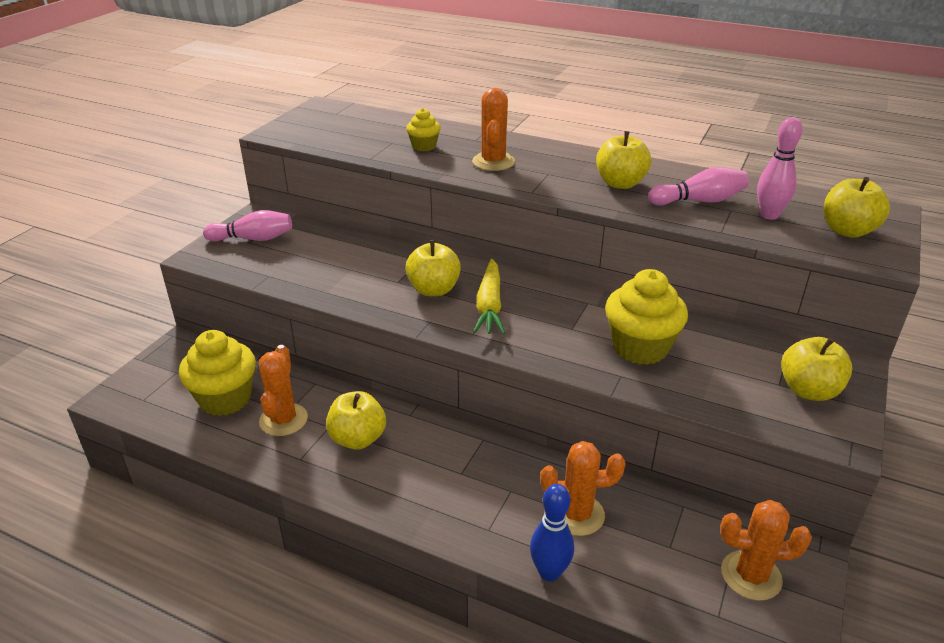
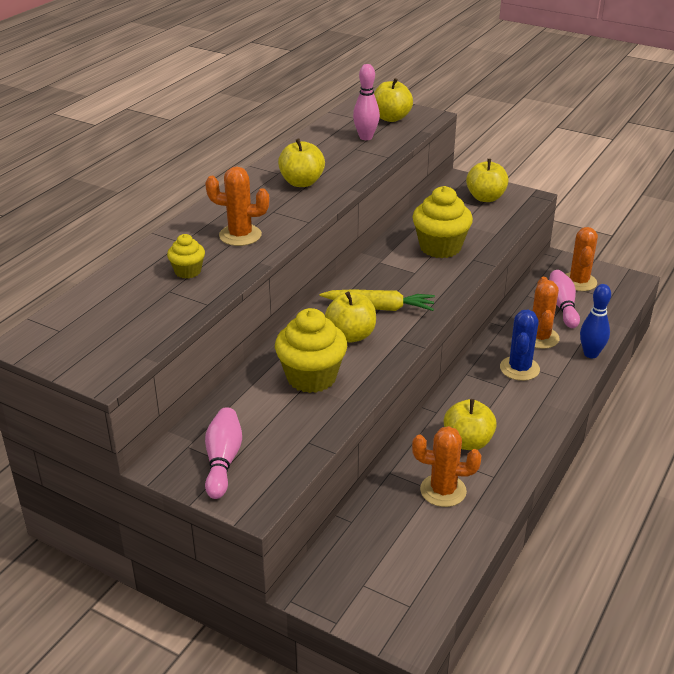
camera: 85 degrees left, 0 degrees up
yellow cupcake [179,330,256,416] -> yellow cupcake moved to [275,308,347,393]
pink bowling pin [648,167,749,205] -> pink bowling pin moved to [549,270,580,328]
none -> blue cactus [500,310,540,381]

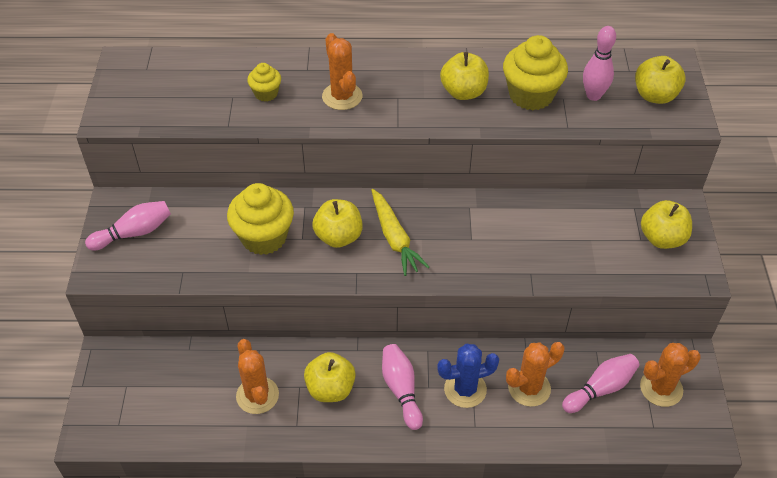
camera: 60 degrees right, 15 degrees up
yellow cupcake [412,186,473,258] -> yellow cupcake moved to [503,35,568,110]
blue bowling pin [580,284,611,358] -> none
none -> pink bowling pin [382,344,423,430]

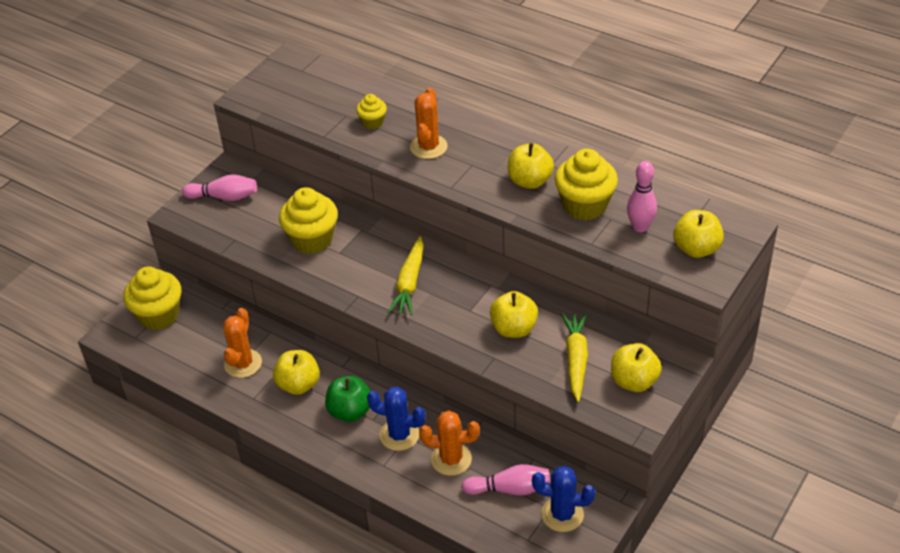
camera: 35 degrees right, 5 degrees down
yellow apple [312,199,363,248] -> yellow apple moved to [490,291,538,338]
pink bowling pin [382,344,423,430] -> green apple [325,376,370,422]
orange cactus [640,343,701,407] -> blue cactus [532,466,595,532]
none -> yellow cupcake [123,266,182,330]
none -> yellow carrot [561,313,588,402]

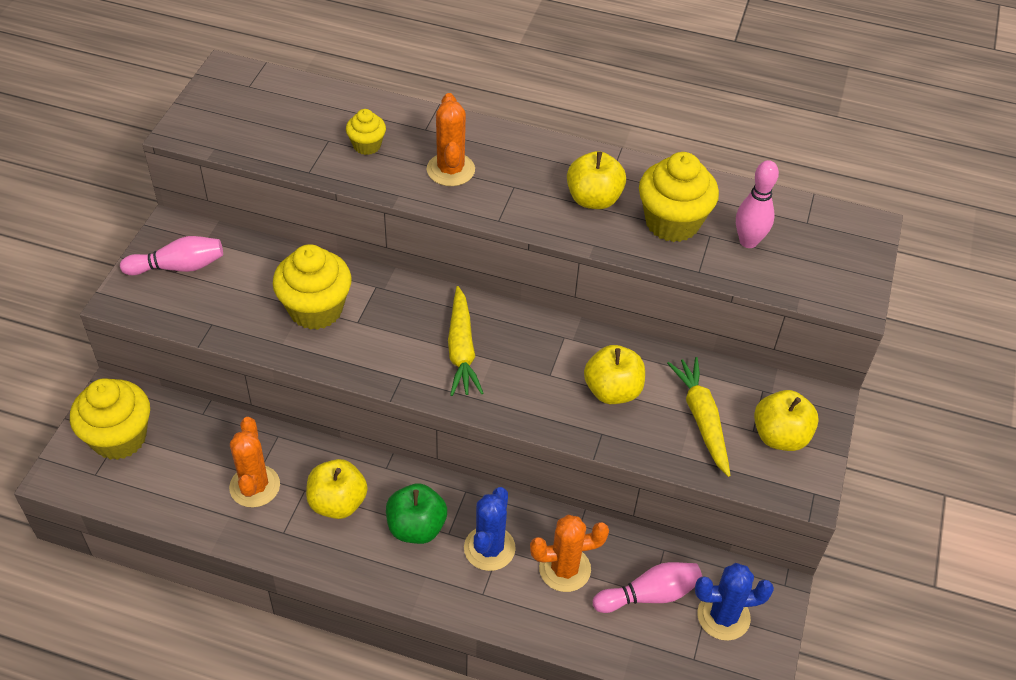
camera: 20 degrees left, 5 degrees up
blue cactus [367,386,426,451] -> blue cactus turned 75 degrees counterclockwise [464,487,516,571]
yellow apple [673,210,724,258] -> none

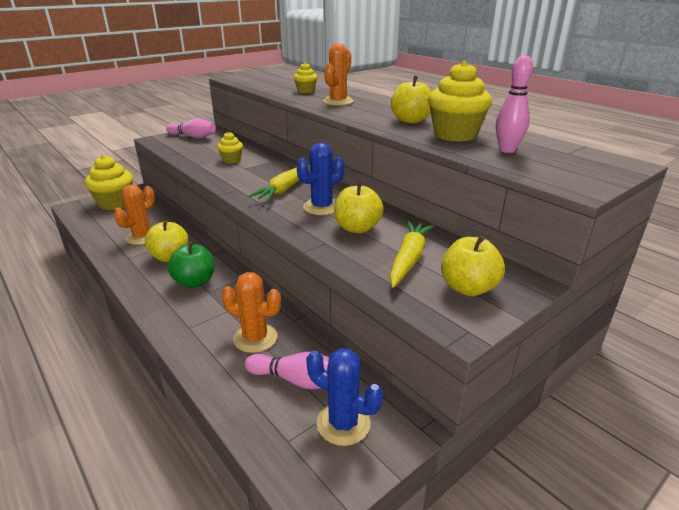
camera: 35 degrees right, 20 degrees down
yellow cupcake [273,244,352,330] -> yellow cupcake [217,132,243,163], size x0.53
blue cactus [464,487,516,571] -> blue cactus moved to [296,143,344,215]

